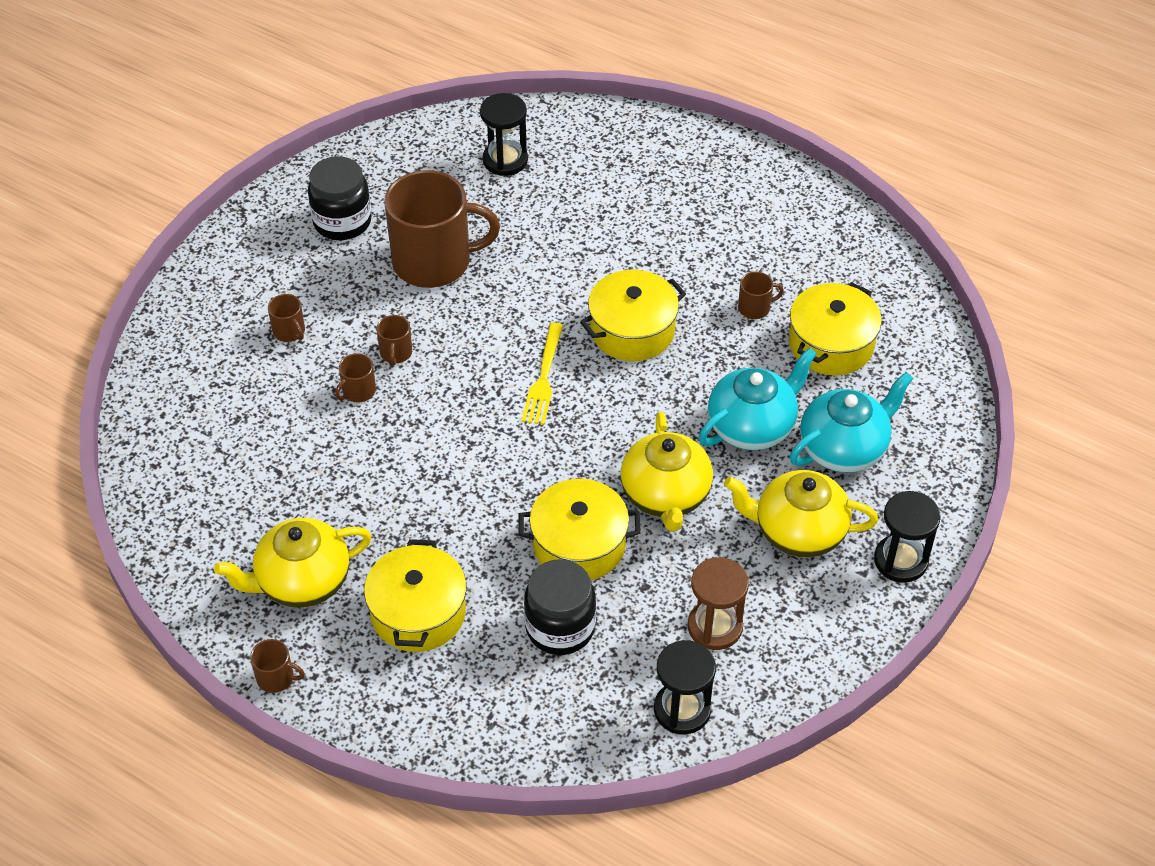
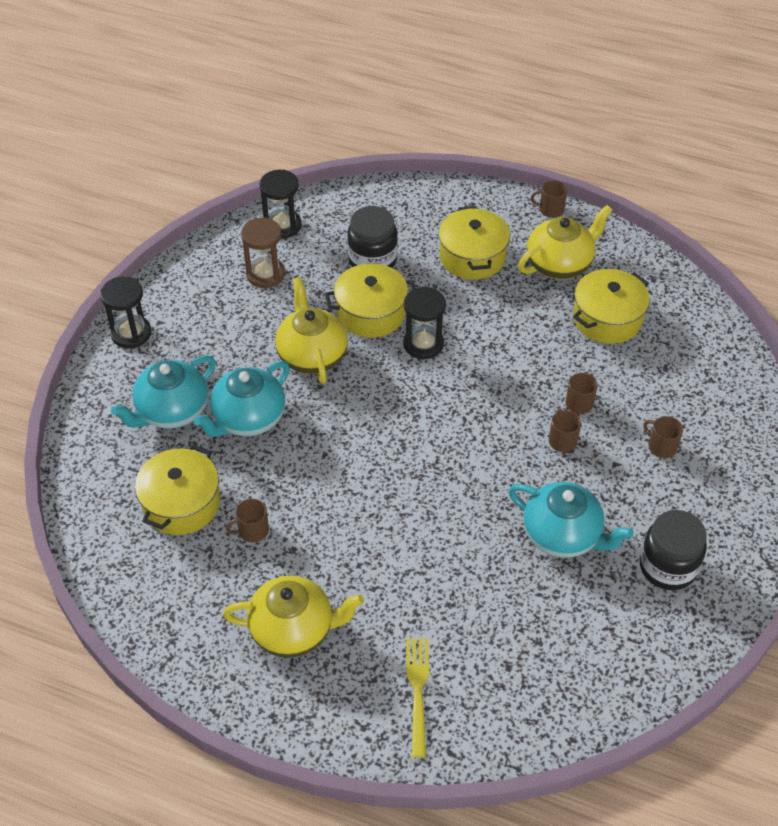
camera: 170 degrees right, 0 degrees up
brown mug [384,170,500,288] -> turquoise teapot [509,482,634,558]
black hourglass [480,93,528,176] -> black hourglass moved to [403,286,446,359]
yellow fork [522,323,563,425] -> yellow fork moved to [406,638,429,757]
yellow pot [580,270,686,361] -> yellow pot moved to [573,269,650,344]
yellow teapot [724,470,878,557] -> yellow teapot moved to [223,575,364,658]

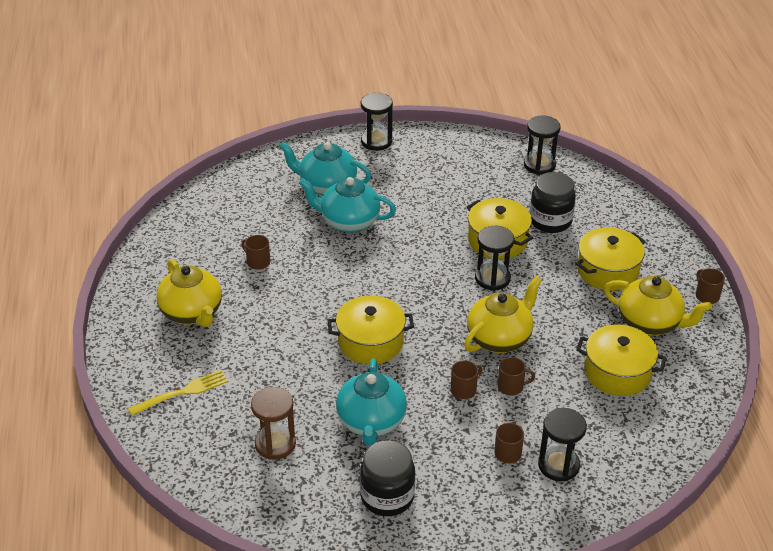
camera: 60 degrees right, 10 degrees down
yellow pot [135,445,220,535] -> yellow pot moved to [327,296,414,365]
brown hourglass [241,218,285,288] -> brown hourglass moved to [251,387,296,460]
yellow teapot [275,277,348,384] -> yellow teapot moved to [464,276,542,353]
none -> black hourglass [538,408,587,481]

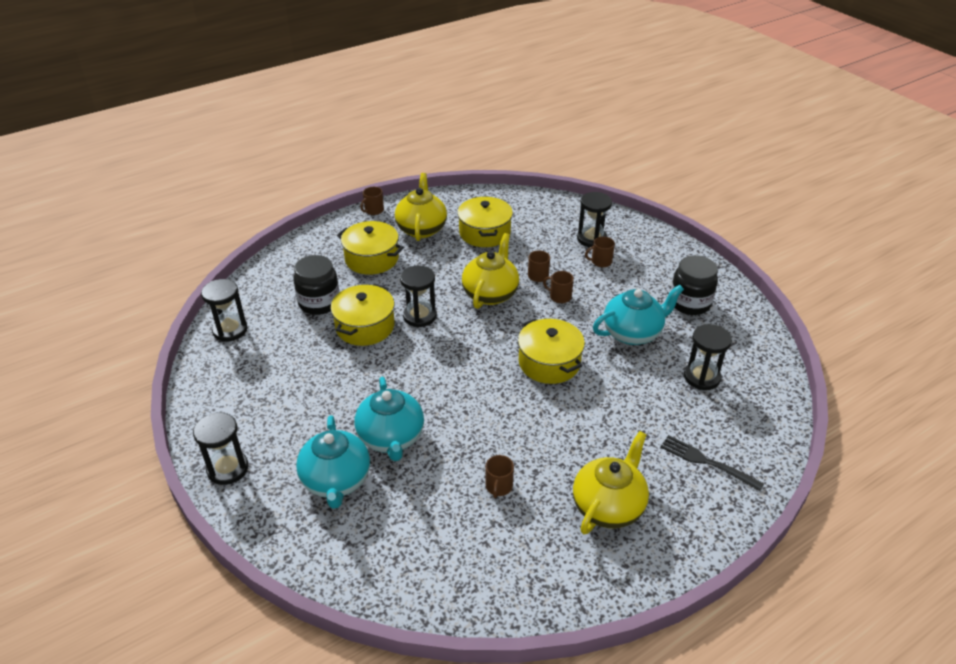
camera: 115 degrees left, 0 degrees up
yellow fork [128,370,228,415] -> black fork [660,435,764,491]
brown hourglass [251,387,296,460] -> black hourglass [684,324,732,390]
yellow teapot [464,276,542,353] -> yellow teapot turned 90 degrees clockwise [462,233,519,309]

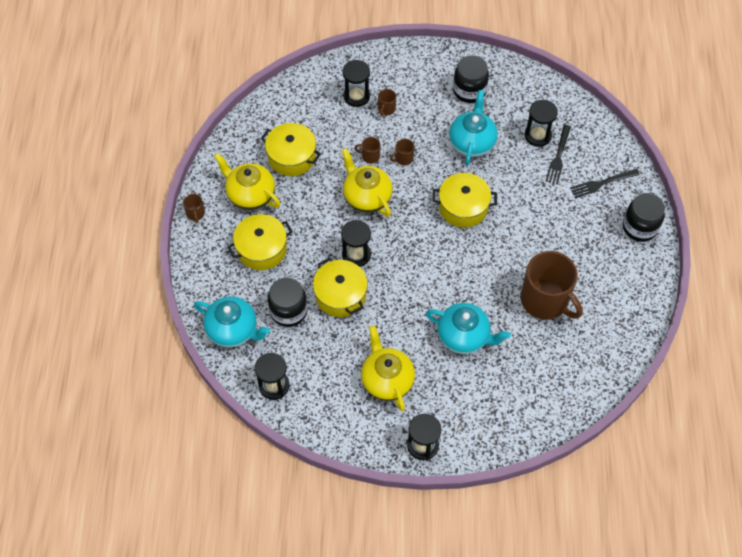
camera: 55 degrees left, 20 degrees up
turquoise teapot [296,415,370,509] -> turquoise teapot moved to [194,296,270,347]
brown mug [486,455,514,498] -> brown mug [520,251,583,320], size x2.47
yellow teapot [573,431,649,534] -> yellow teapot moved to [361,325,415,411]
none -> black fork [545,125,571,185]
none -> black jar [623,193,665,242]

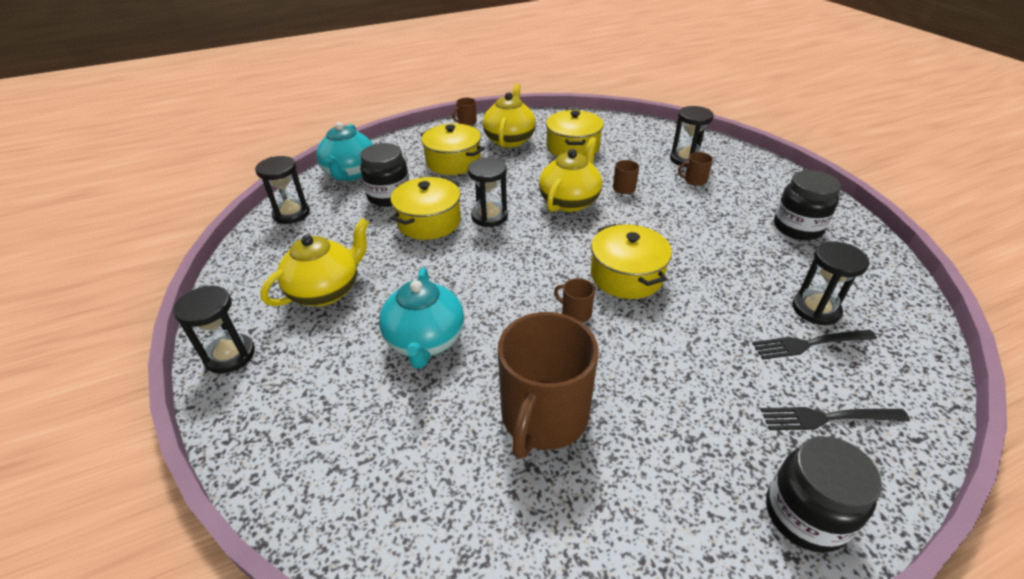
camera: 65 degrees right, 20 degrees down
brown mug [390,139,414,165] -> brown mug moved to [554,278,595,323]
turquoise teapot [449,90,498,165] -> none
black fork [570,169,640,198] -> black fork turned 45 degrees counterclockwise [761,407,910,430]

